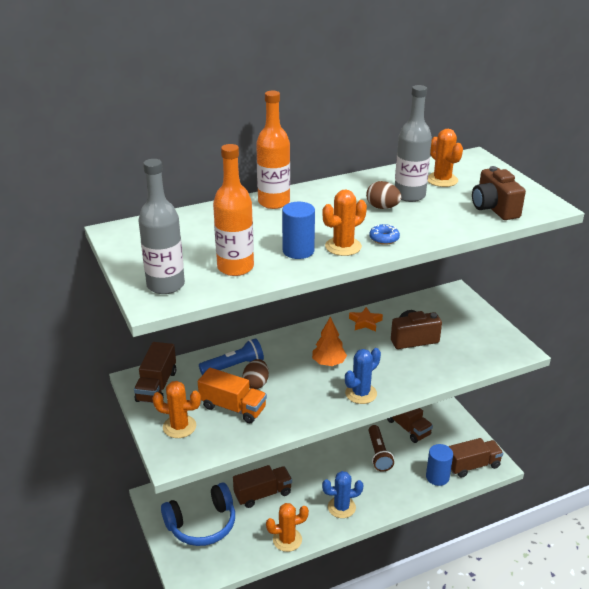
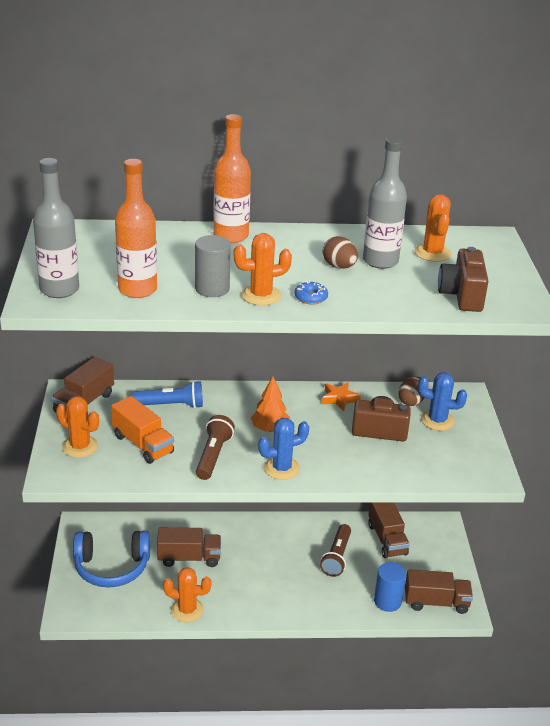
camera: 20 degrees right, 0 degrees up
brown egg [243,359,269,389] -> brown egg moved to [398,377,424,406]
blue cylinder [282,202,315,259] -> grey cylinder [195,235,231,297]
blue cactus [322,471,363,518] -> blue cactus moved to [418,372,467,431]
none -> brown flashlight [196,415,235,480]

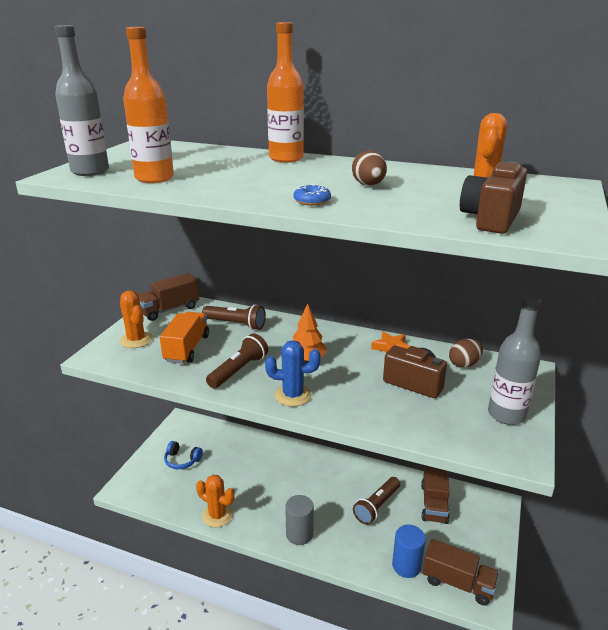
camera: 25 degrees right, 5 degrees down
blue headphones [73,530,150,587] -> blue headphones [164,441,203,469], size x0.53
orange truck [111,396,174,464] -> orange truck turned 150 degrees counterclockwise [160,312,209,364]
blue flashlight [132,381,203,408] -> brown flashlight [202,304,266,330]
brown truck [157,527,221,567] -> none
grey cylinder [195,235,231,297] -> grey cylinder moved to [285,495,314,545]
orange cactus [234,233,292,306] -> none
grey bottle [363,137,407,269] -> grey bottle moved to [488,294,541,425]
blue cactus [418,372,467,431] -> none

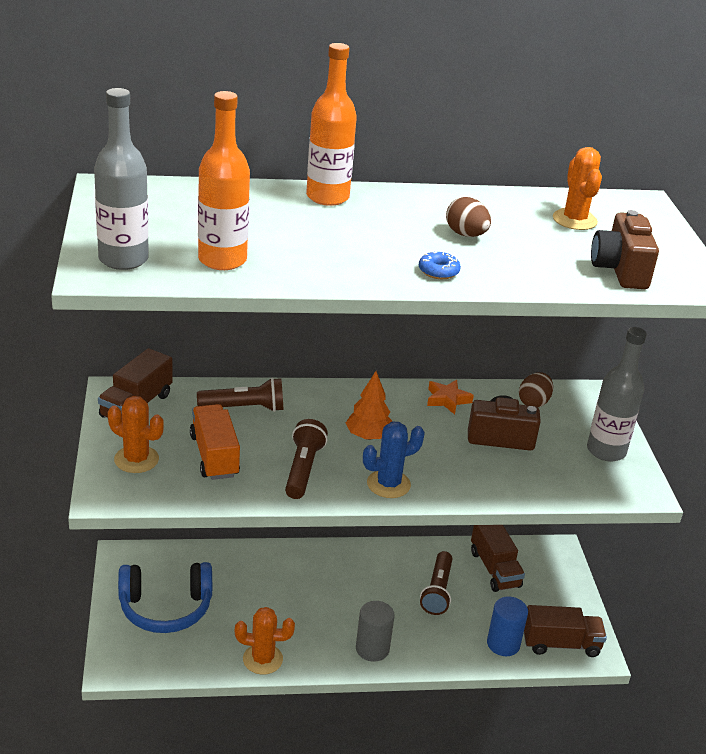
camera: 30 degrees left, 5 degrees up
blue headphones [164,441,203,469] -> blue headphones [118,562,212,633], size x1.88

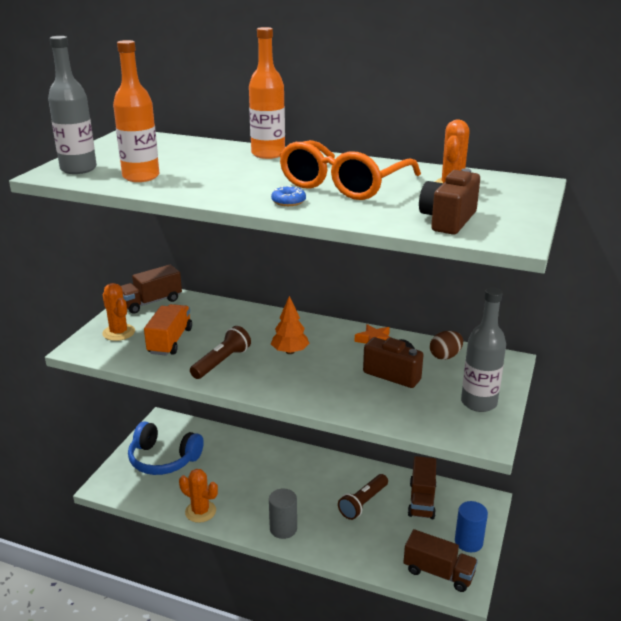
camera: 30 degrees right, 5 degrees down
brown flashlight [197,378,283,412] -> none
blue cactus [363,422,425,498] -> none
brown egg [446,197,491,237] -> orange glasses [279,140,421,200]
blue cylinder [487,596,528,656] -> blue cylinder moved to [455,501,488,552]

